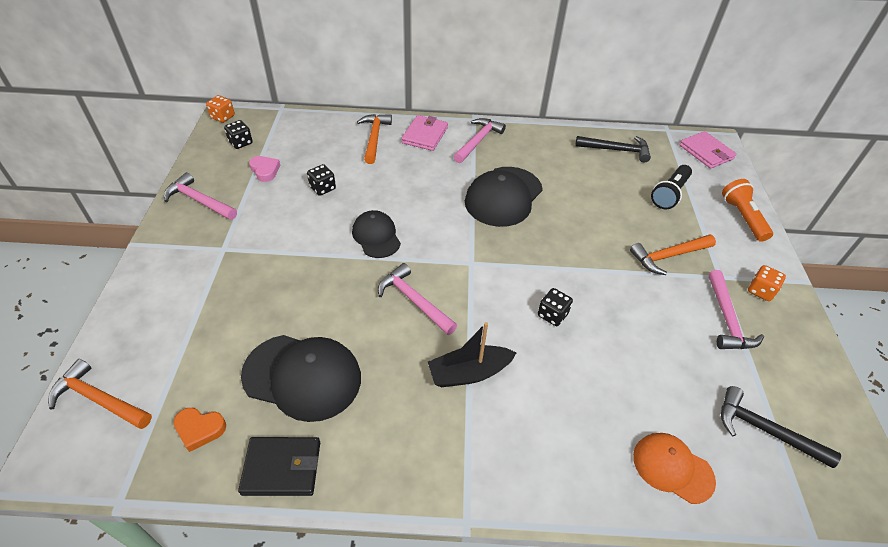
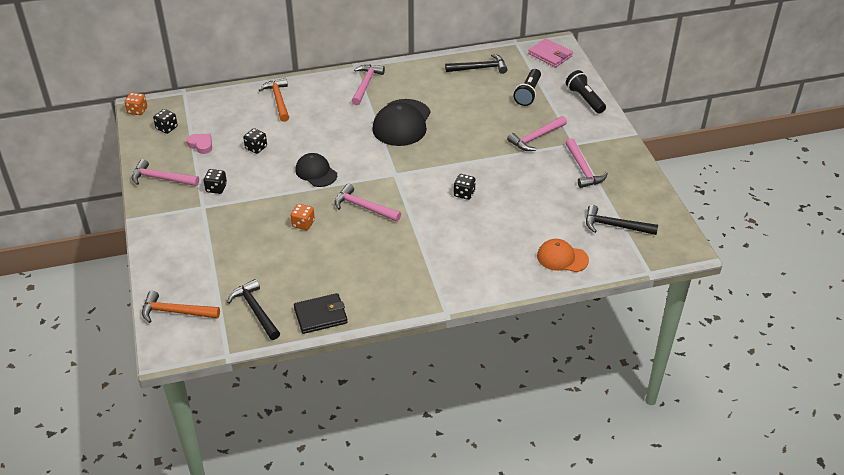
camera: 15 degrees left, 5 degrees down
orange heart [173,408,226,452] -> black hammer [227,279,280,340]
black cap [241,335,361,422] -> none
pink wallet [402,115,448,151] -> none
black boat [428,322,516,387] -> none
orange hammer [630,234,716,275] -> pink hammer [507,116,567,151]
orange flashlight [722,179,773,242] -> black flashlight [566,70,606,114]
orange dice [748,265,786,301] -> orange dice moved to [291,204,315,230]
none -> black dice [203,169,227,194]

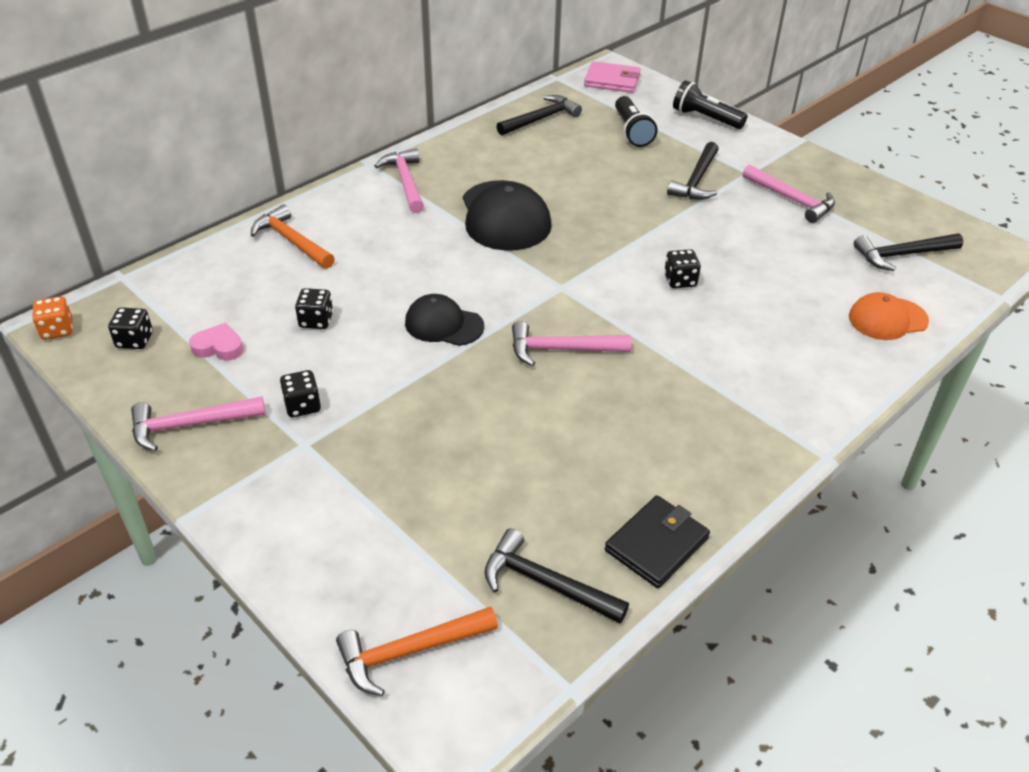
camera: 30 degrees left, 0 degrees up
orange dice [291,204,315,230] -> none
pink hammer [507,116,567,151] -> black hammer [667,142,719,200]

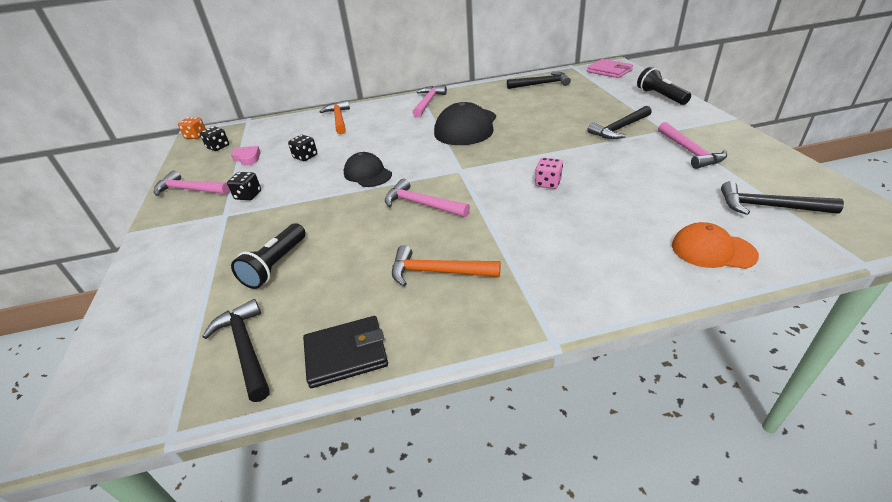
camera: 35 degrees right, 5 degrees down
orange hammer [336,606,498,696] -> orange hammer moved to [392,245,500,286]
black flashlight [615,96,657,147] -> black flashlight moved to [231,223,306,289]
black dice [664,249,701,288] -> pink dice [535,158,563,189]

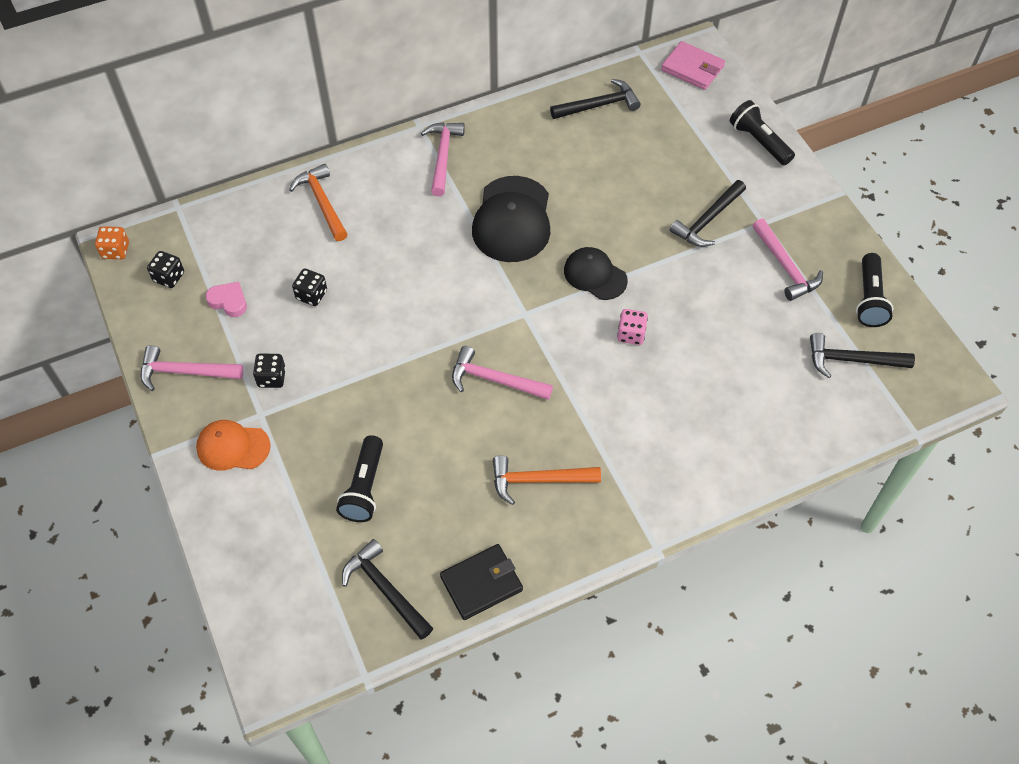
camera: 15 degrees left, 20 degrees up
black cap [344,152,392,187] -> black cap moved to [564,247,628,300]
orange cap [672,222,759,269] -> orange cap moved to [196,420,271,471]
none -> black flashlight [856,253,893,327]

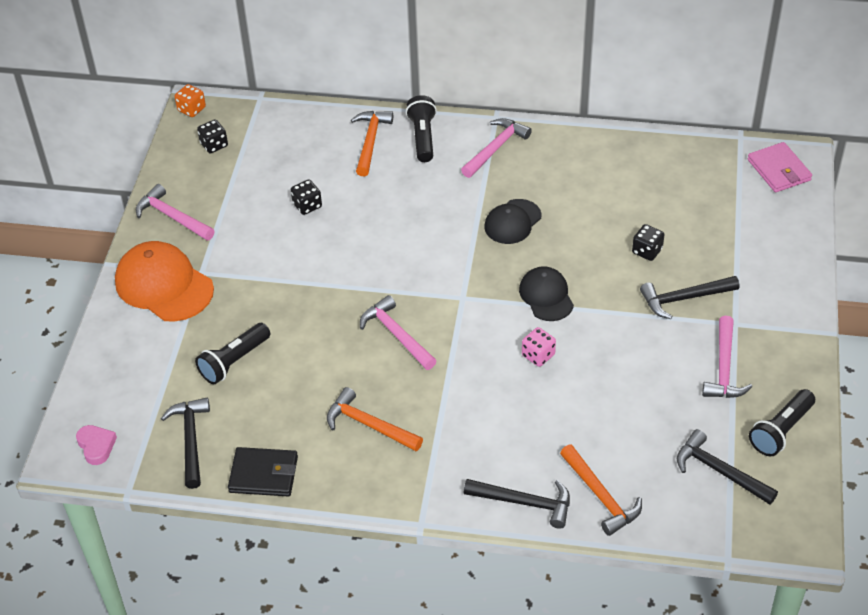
camera: 35 degrees right, 10 degrees down
orange cap [196,420,271,471] -> orange cap [115,241,214,322], size x1.63
pink heart [205,282,247,317] -> pink heart moved to [76,425,117,465]
black dice [253,354,286,388] -> black dice moved to [632,224,665,261]
black cap [472,176,550,262] -> black cap [484,199,541,244], size x0.61
black hammer [550,79,641,119] -> black hammer moved to [464,479,570,529]
black flashlight [730,100,795,165] -> black flashlight moved to [406,95,437,162]
none -> orange hammer [560,445,642,536]

